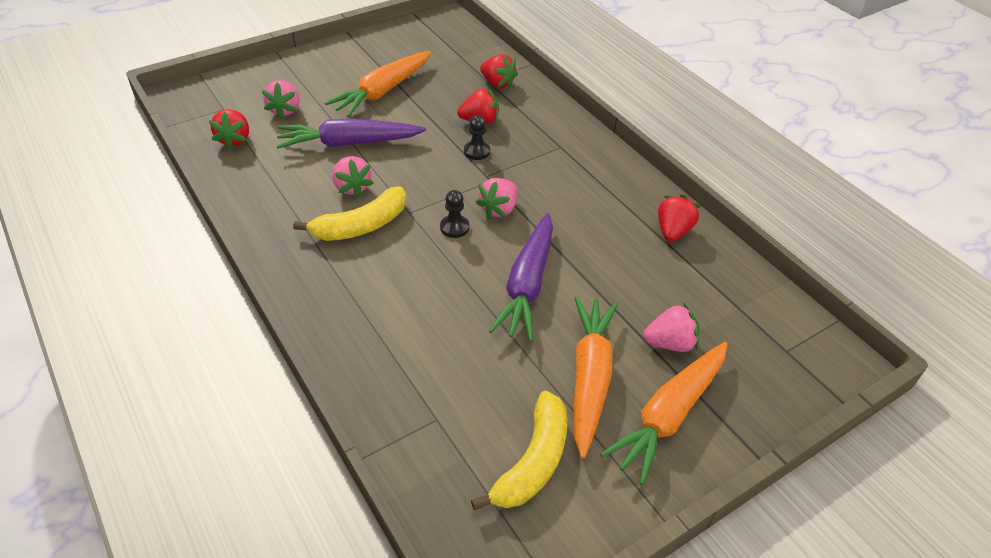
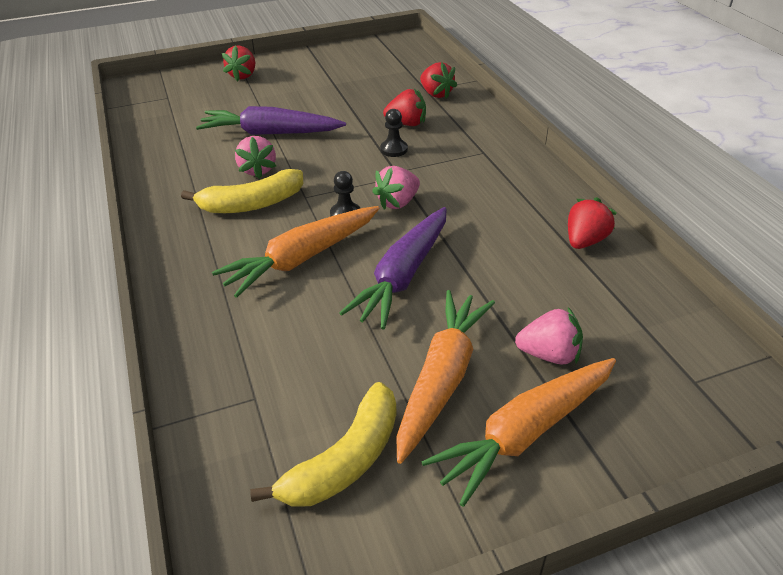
camera: 15 degrees right, 5 degrees down
red strawberry [209,109,249,149] -> red strawberry moved to [222,45,255,81]
pink strawberry [262,80,299,119] -> none
orange carrot [325,51,431,117] -> orange carrot moved to [212,206,379,298]

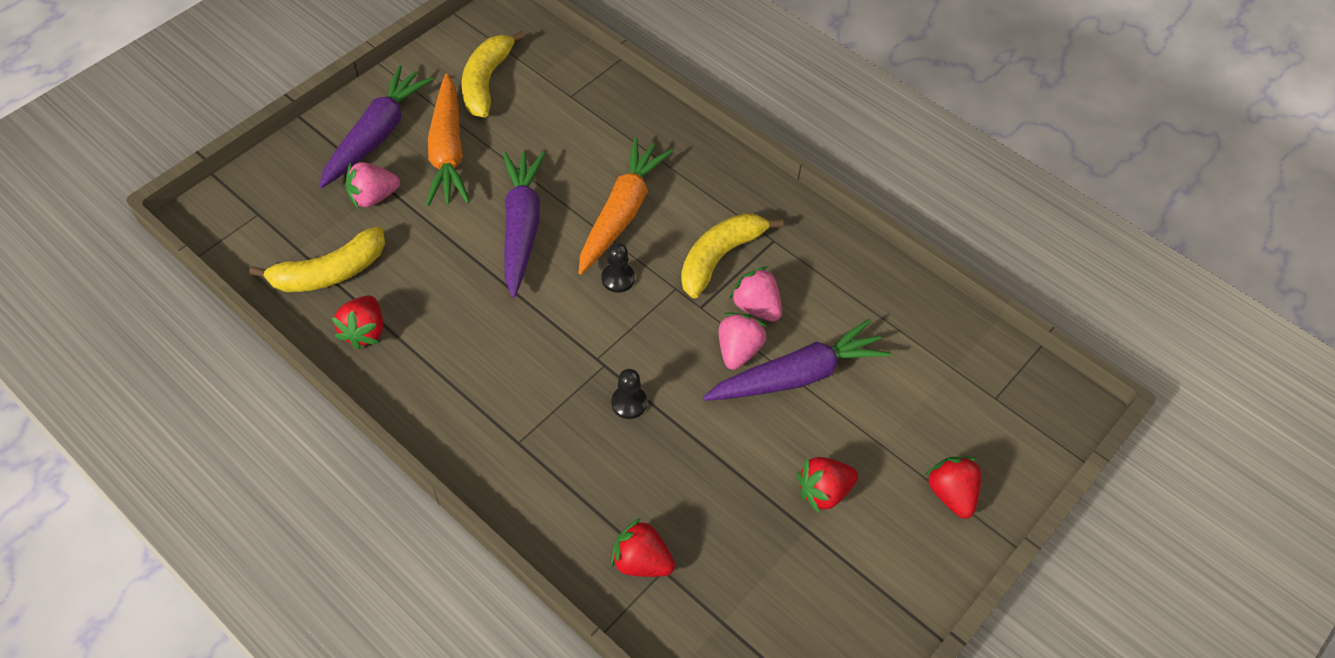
camera: 150 degrees right, 15 degrees up
pink strawberry [372,166,420,210] -> pink strawberry moved to [718,313,767,370]
red strawberry [383,89,426,126] -> red strawberry moved to [797,457,858,513]
orange carrot [421,358,616,507] -> purple carrot [319,65,433,188]
none -> yellow banana [249,226,385,292]

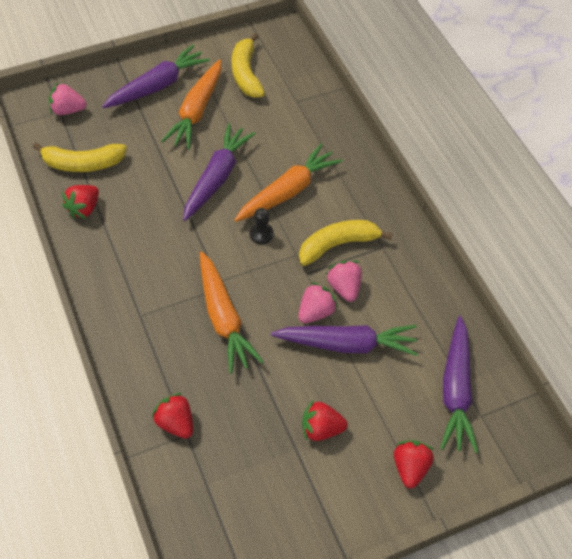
camera: 25 degrees right, 0 degrees up
pink strawberry [346,162,400,209] -> pink strawberry moved to [49,83,87,115]
yellow banana [461,31,526,118] -> yellow banana turned 45 degrees counterclockwise [232,33,265,98]
black pawn [611,369,647,419] -> orange carrot [200,251,264,374]
none -> purple carrot [440,316,478,453]

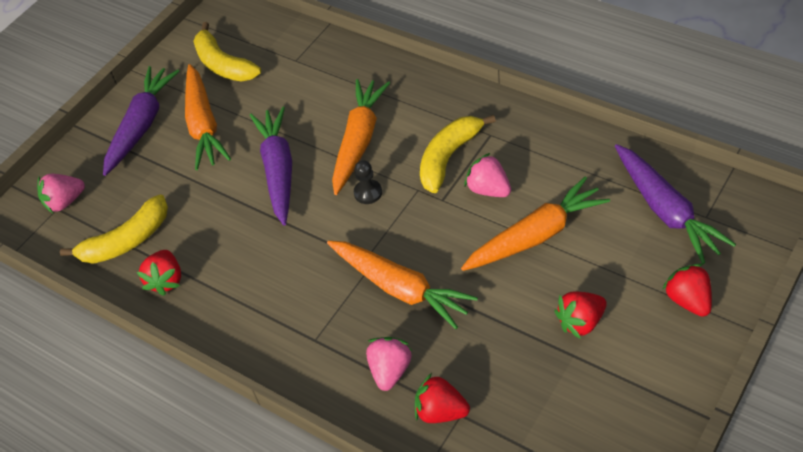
camera: 25 degrees left, 5 degrees down
purple carrot [271,325,418,356] -> orange carrot [461,176,610,271]
pink strawberry [299,282,338,323] -> pink strawberry moved to [366,337,412,391]

